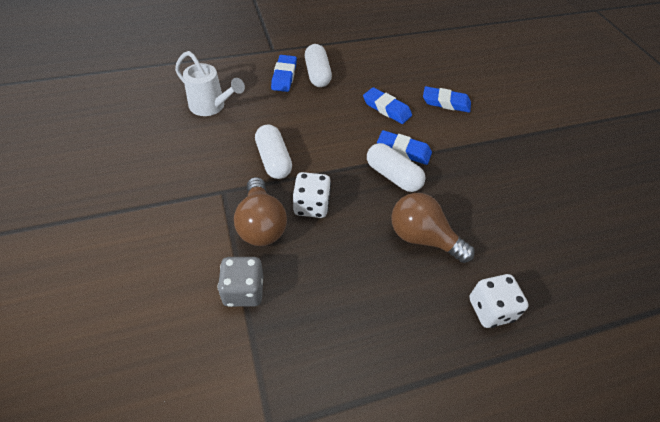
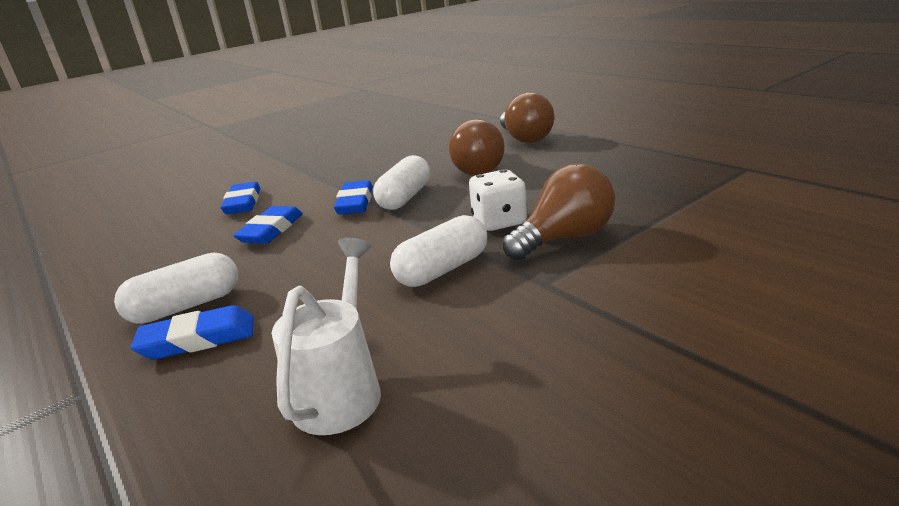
camera: 105 degrees left, 25 degrees down
grey dice [217,257,263,307] -> none
white dice [469,274,529,328] -> brown light bulb [500,92,554,143]

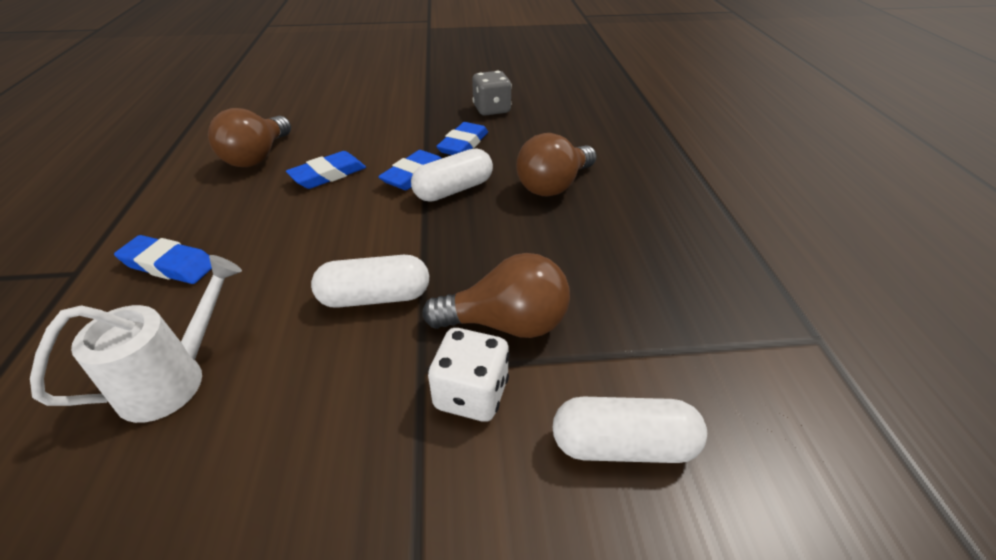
camera: 30 degrees right, 15 degrees up
white capsule [114,253,239,324] -> white capsule moved to [552,397,707,463]
blue eraser [220,182,261,214] -> blue eraser moved to [436,122,488,155]
white dice [469,169,527,231] -> white dice moved to [428,328,510,422]
brown light bulb [500,92,554,143] -> brown light bulb moved to [208,108,291,167]
none -> grey dice [472,71,512,116]

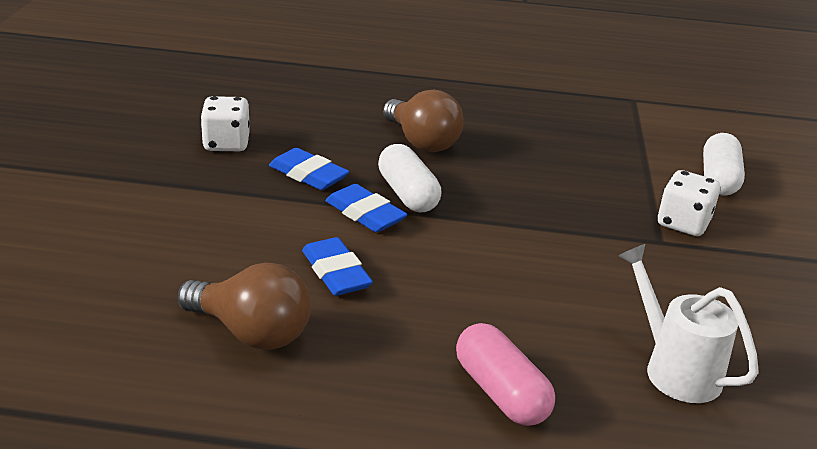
camera: 80 degrees left, 10 degrees down
blue eraser [114,235,212,284] -> pink capsule [456,323,555,426]
white capsule [311,255,429,308] -> none
brown light bulb [422,253,570,338] -> none
grey dice [472,71,512,116] -> white dice [200,96,250,151]

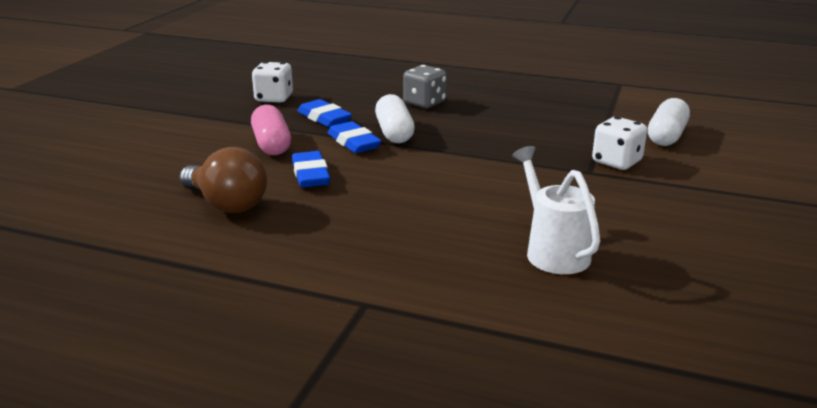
camera: 15 degrees right, 5 degrees down
brown light bulb [383,90,464,152] -> grey dice [403,65,447,108]
pink capsule [456,323,555,426] -> pink capsule moved to [251,105,291,155]

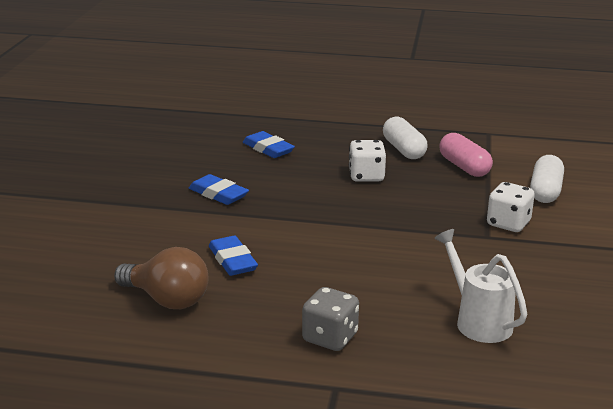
camera: 10 degrees left, 0 degrees up
pink capsule [251,105,291,155] -> pink capsule moved to [439,133,493,177]
white dice [252,61,293,103] -> white dice moved to [349,140,386,182]
blue eraser [328,121,382,153] -> blue eraser moved to [243,131,295,158]
white capsule [375,94,415,143] -> white capsule moved to [383,117,427,159]
grey dice [403,65,447,108] -> grey dice moved to [302,287,359,351]

